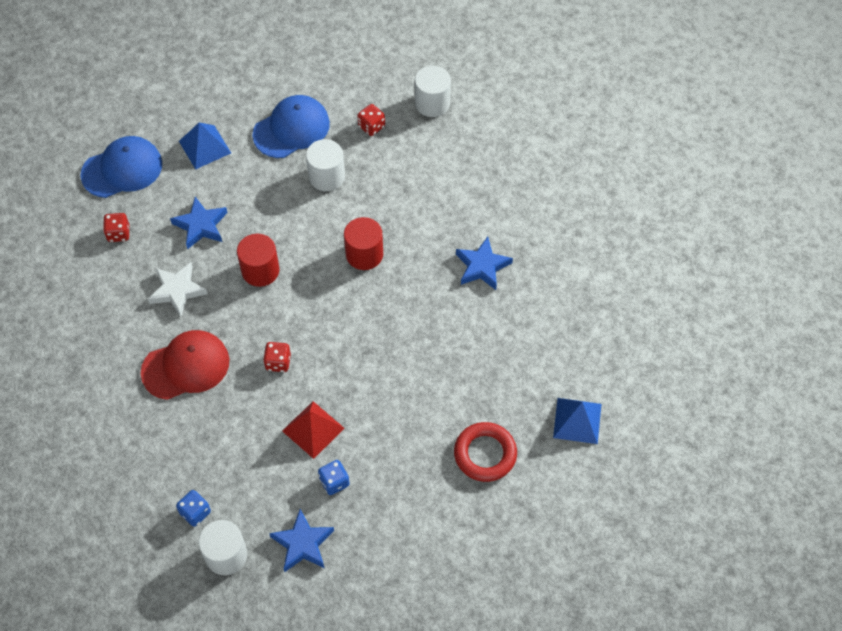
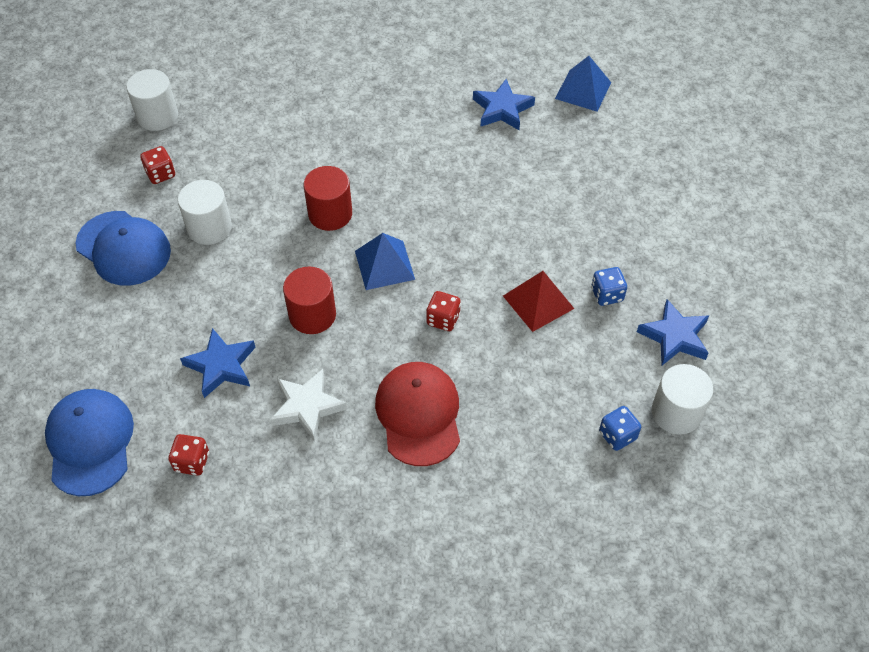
camera: 75 degrees left, 5 degrees down
blue pyramid [179,123,231,169] -> blue pyramid moved to [355,233,415,290]
blue cap [252,95,330,158] -> blue cap turned 150 degrees clockwise [76,211,171,286]
red ring [454,422,517,482] -> none
blue star [456,237,513,290] -> blue star moved to [473,79,535,130]

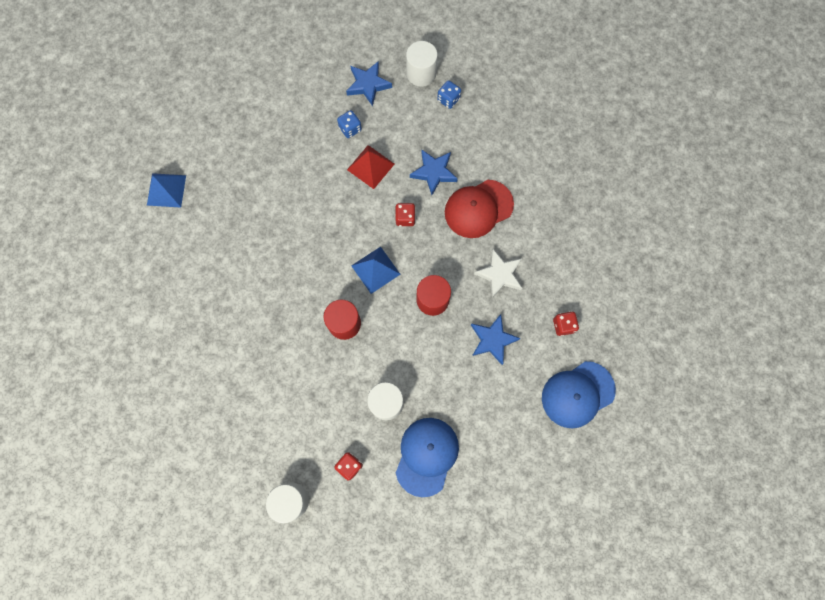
camera: 110 degrees left, 20 degrees up
blue star [473,79,535,130] -> blue star moved to [410,150,458,195]

